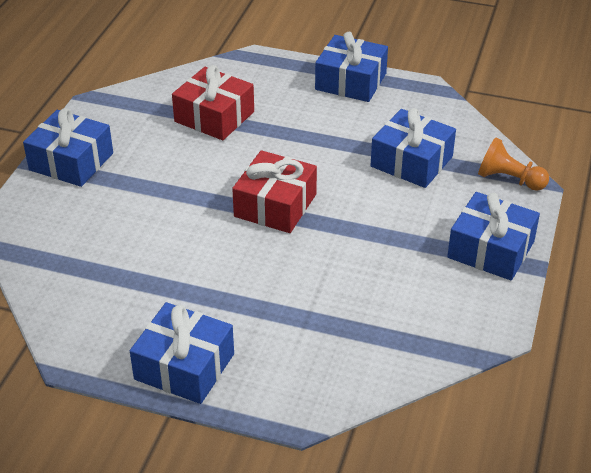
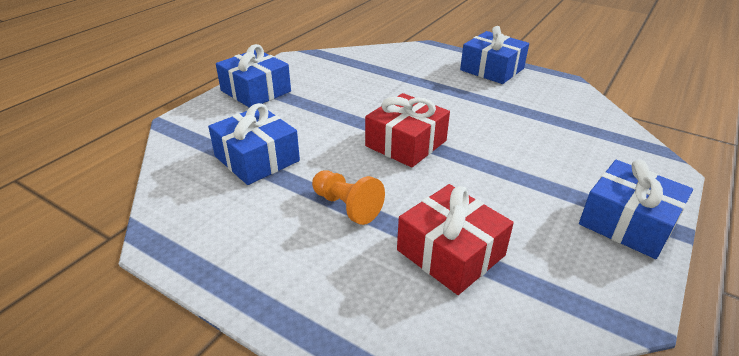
camera: 165 degrees left, 5 degrees down
blue gift [315,32,388,102] -> none
orange pawn [478,137,549,191] -> orange pawn moved to [312,170,385,225]

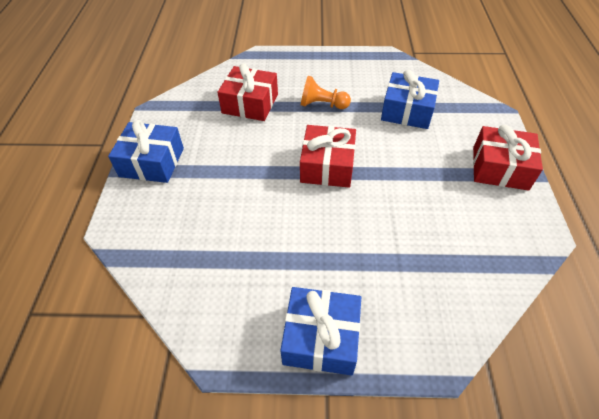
camera: 150 degrees right, 15 degrees up
blue gift [216,44,291,108] -> red gift [473,125,543,190]

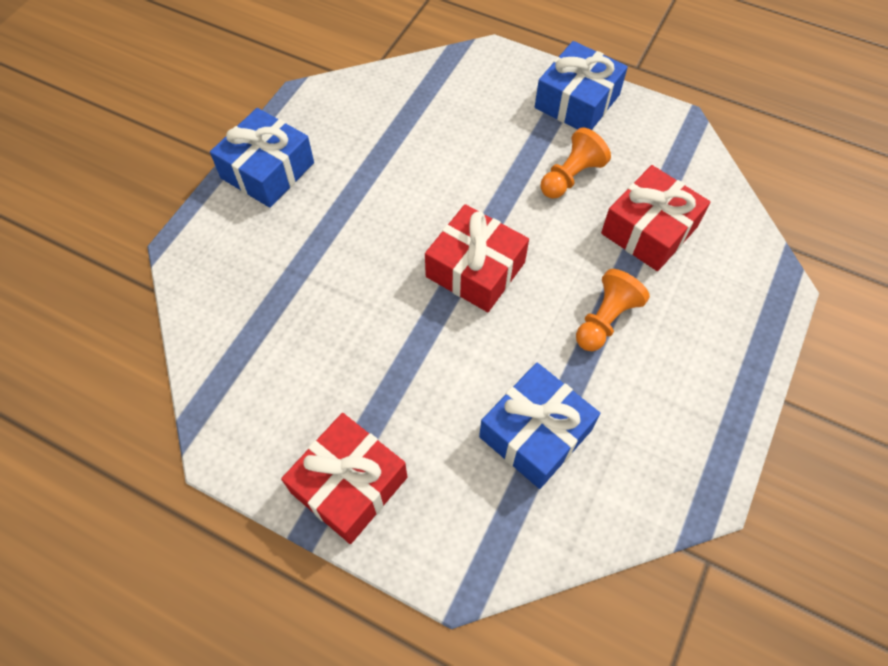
camera: 115 degrees right, 10 degrees up
none -> orange pawn [540,128,611,199]

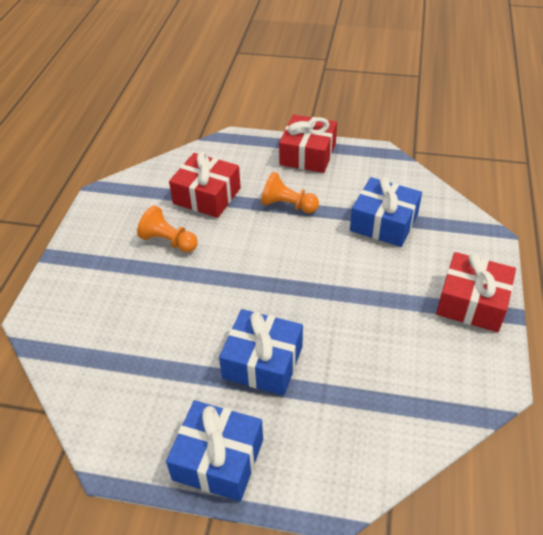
camera: 105 degrees left, 15 degrees down
red gift [425,204,529,312] -> red gift moved to [279,115,337,173]
blue gift [535,41,628,130] -> blue gift moved to [219,309,303,396]

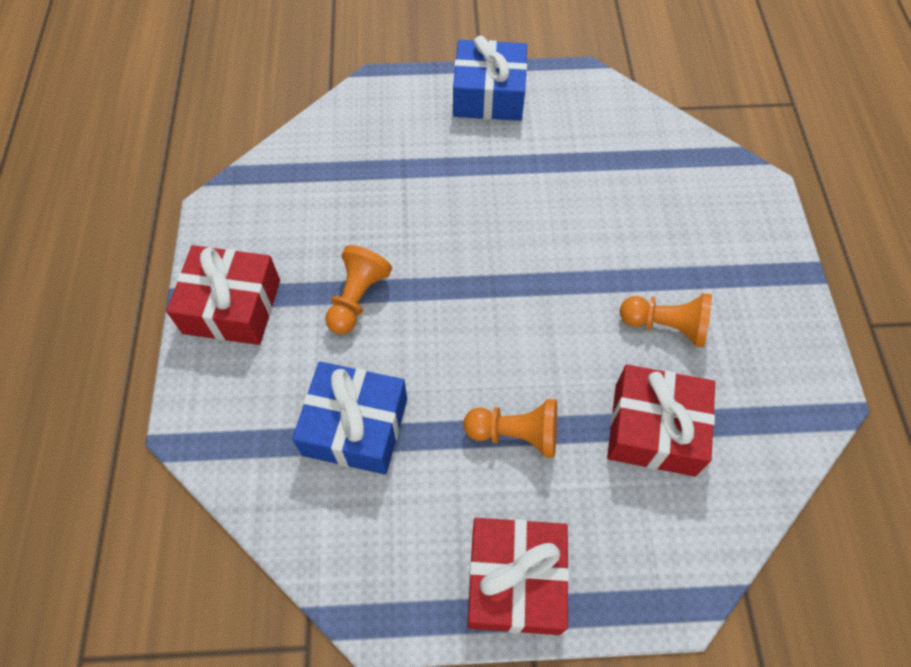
camera: 165 degrees right, 15 degrees up
blue gift [219,309,303,396] -> none
none -> orange pawn [325,245,392,334]

